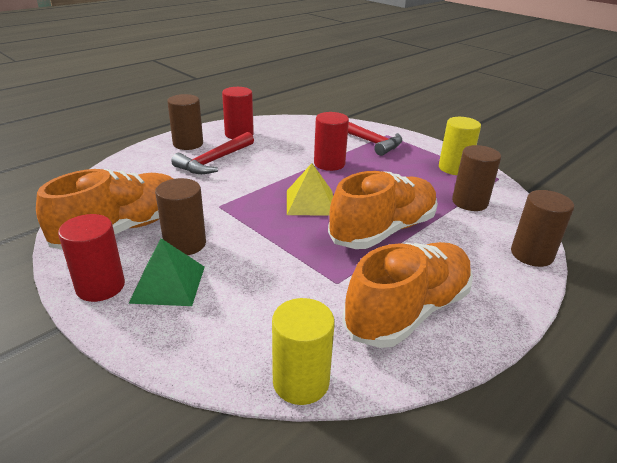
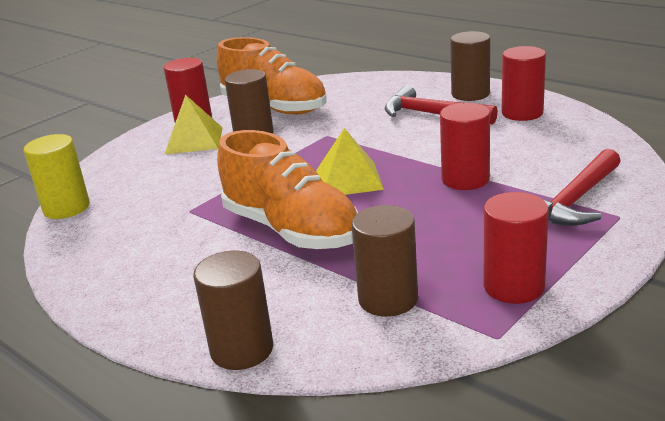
camera: 90 degrees right, 5 degrees down
green pyramid [128,238,205,306] -> yellow pyramid [165,95,223,154]
orange shoe [342,242,473,348] -> none
yellow cylinder [439,117,481,175] -> red cylinder [484,192,549,304]

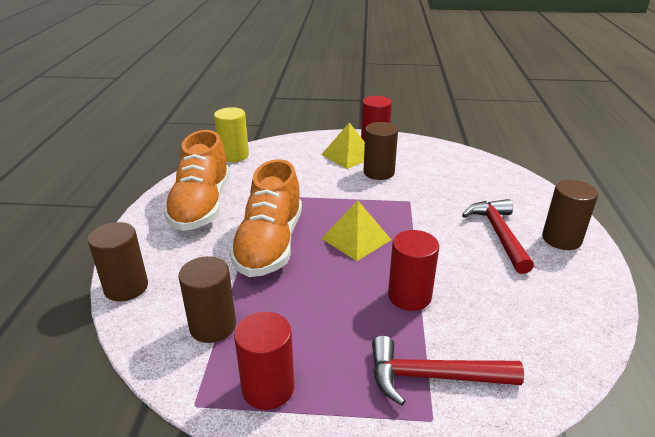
camera: 50 degrees right, 5 degrees up
orange shoe [217,37,327,115] -> orange shoe moved to [163,130,230,231]
red cylinder [502,46,546,121] -> none

